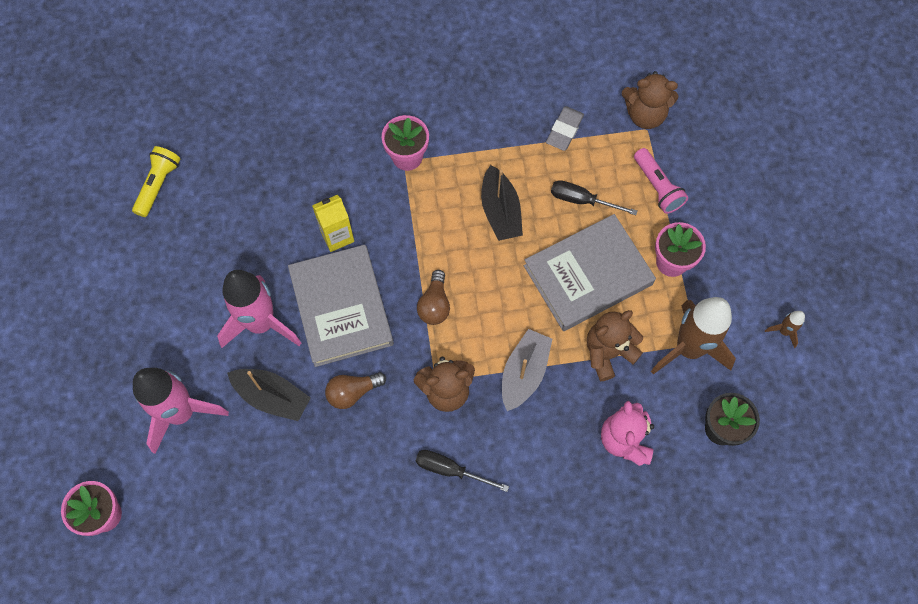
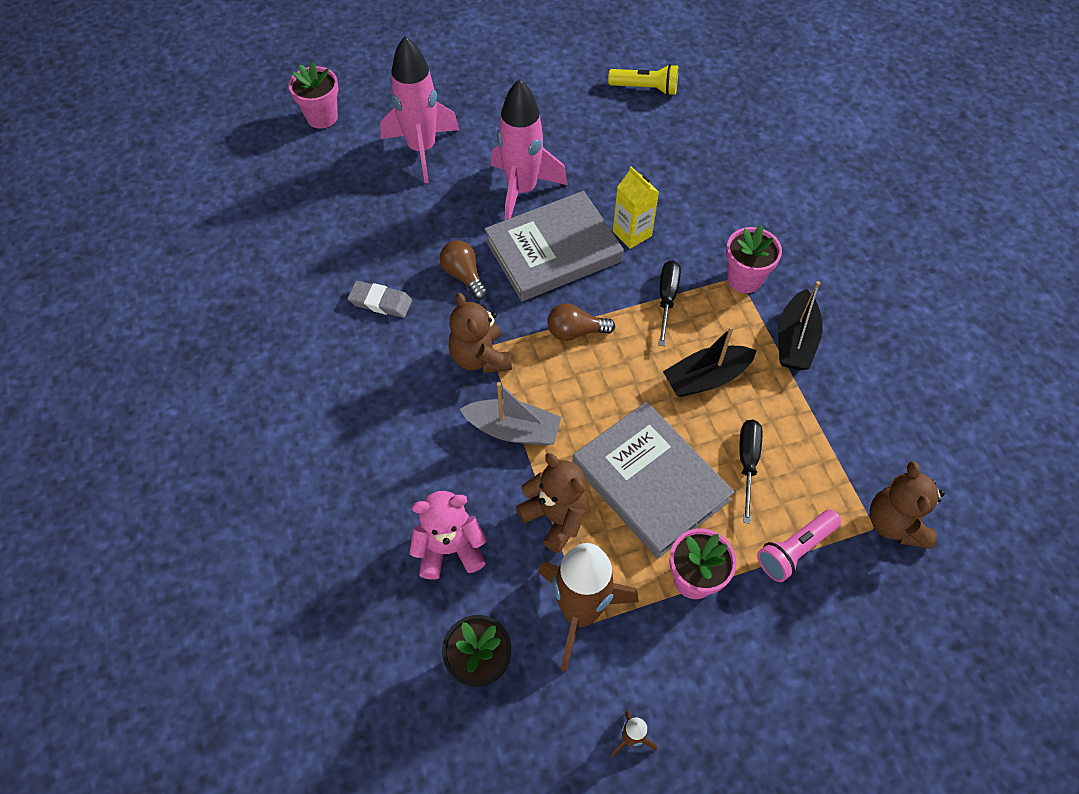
camera: 80 degrees right, 10 degrees down
black boat [227,369,311,421] -> black boat moved to [778,281,823,370]
black screwdriver [416,450,509,492] -> black screwdriver moved to [658,261,681,346]
grey eraser [546,106,584,151] -> grey eraser moved to [347,281,412,318]

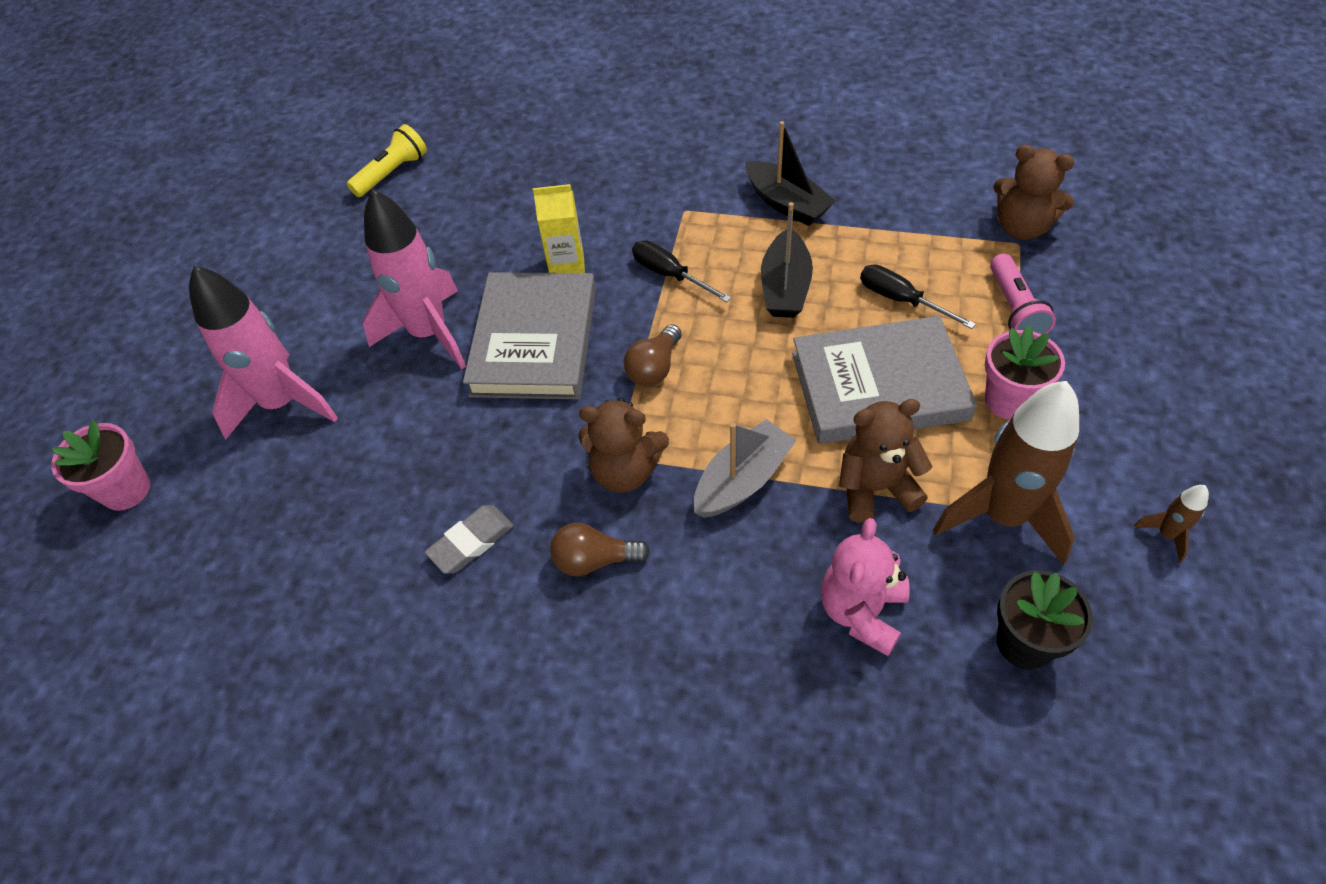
camera: 55 degrees left, 5 degrees down
brown light bulb [440,240,487,299] -> brown light bulb moved to [550,523,650,576]
pink flower pot [726,225,782,293] -> none

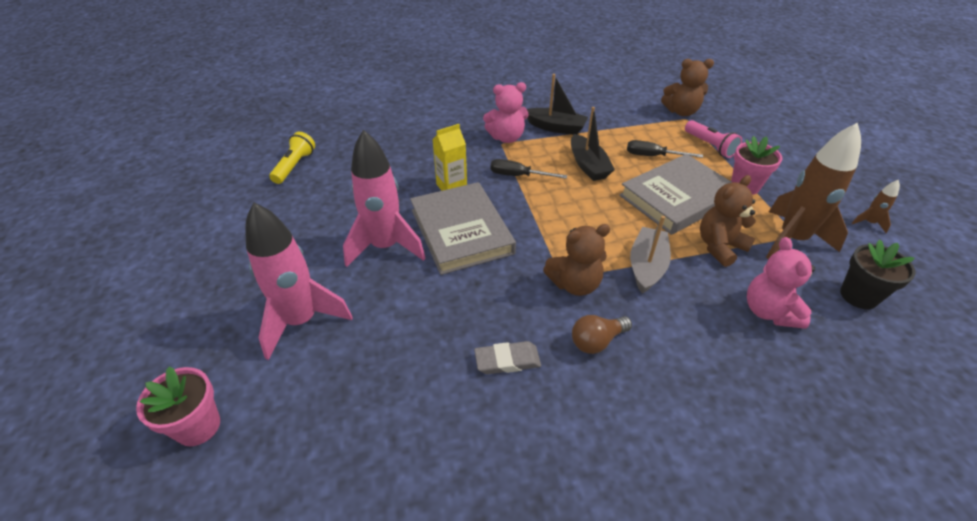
camera: 30 degrees left, 10 degrees down
grey eraser [424,505,514,574] -> grey eraser turned 60 degrees clockwise [474,341,541,374]
brown light bulb [624,324,682,386] -> none
none -> pink teddy bear [483,82,529,143]

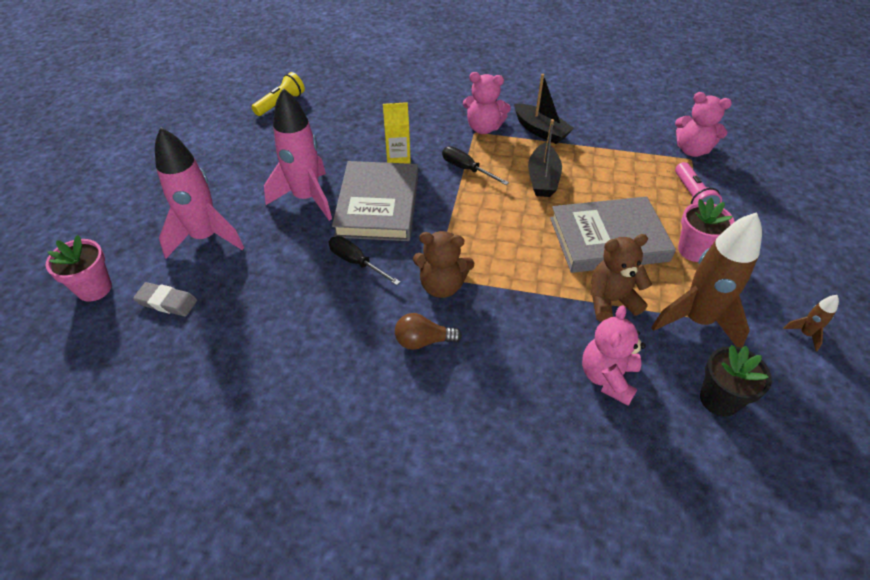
camera: 25 degrees right, 5 degrees up
grey eraser [474,341,541,374] -> grey eraser moved to [133,282,197,316]
black screwdriver [627,140,703,158] -> black screwdriver moved to [328,236,400,285]
grey boat [630,216,671,294] -> none
brown teddy bear [661,59,714,116] -> pink teddy bear [675,92,732,157]

